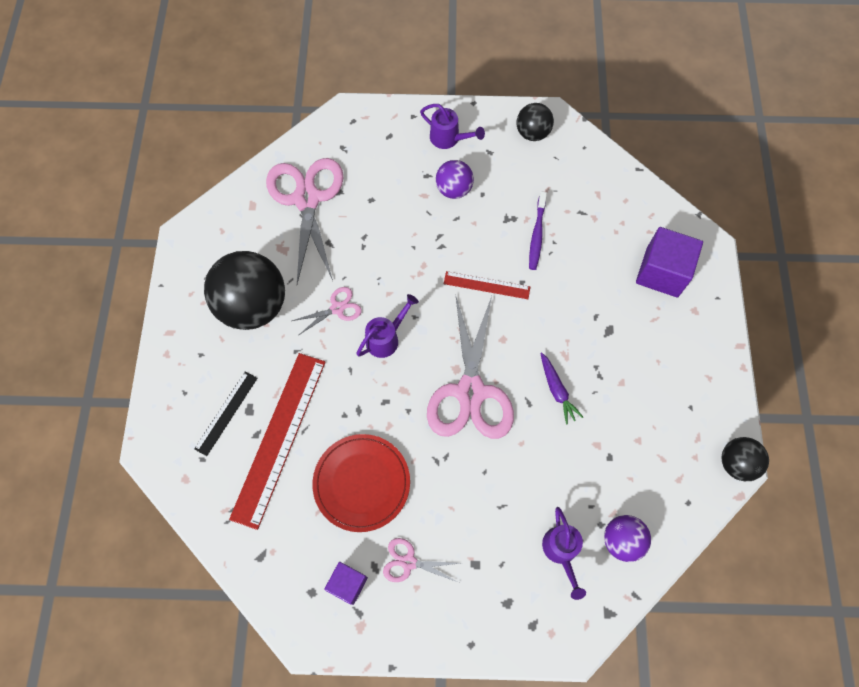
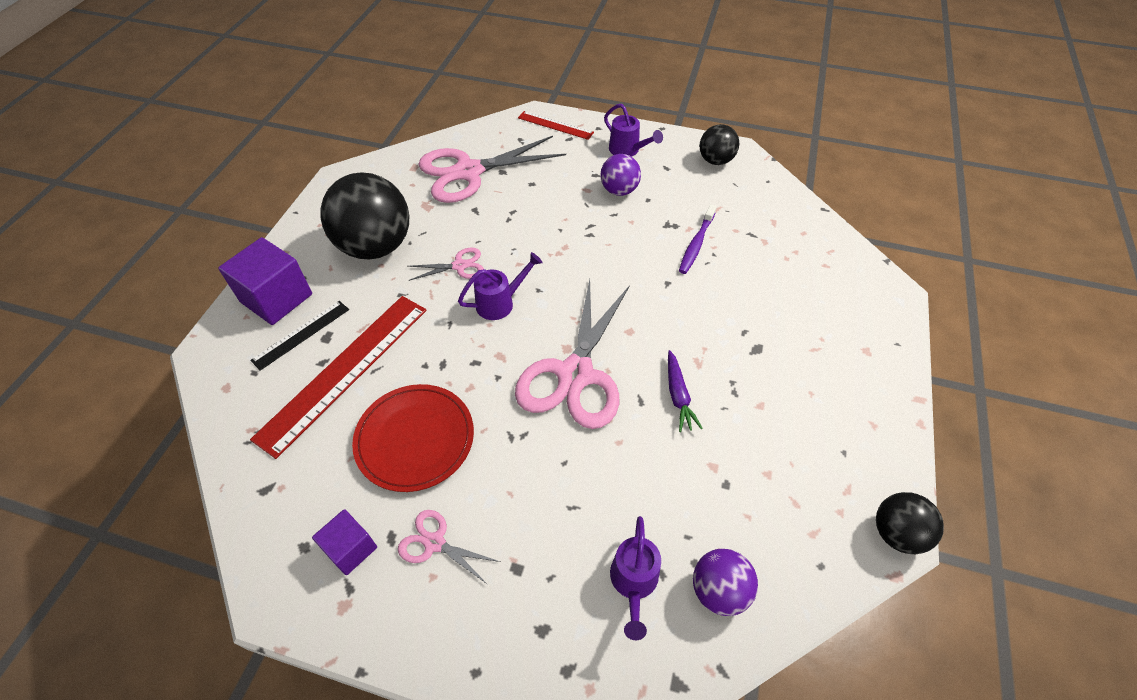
camera: 15 degrees right, 15 degrees down
pink scissors [266,158,344,284] -> pink scissors turned 120 degrees counterclockwise [418,136,566,203]
red ruler [444,271,530,299] -> red ruler moved to [518,111,594,140]
purple cube [636,227,703,297] -> purple cube moved to [218,237,312,325]

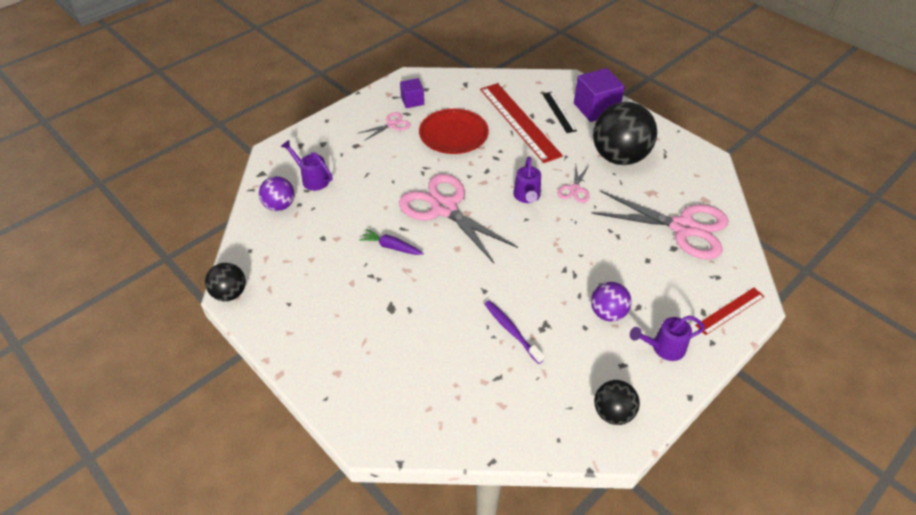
camera: 120 degrees right, 5 degrees down
pink scissors [418,136,566,203] -> pink scissors turned 105 degrees clockwise [592,191,728,259]

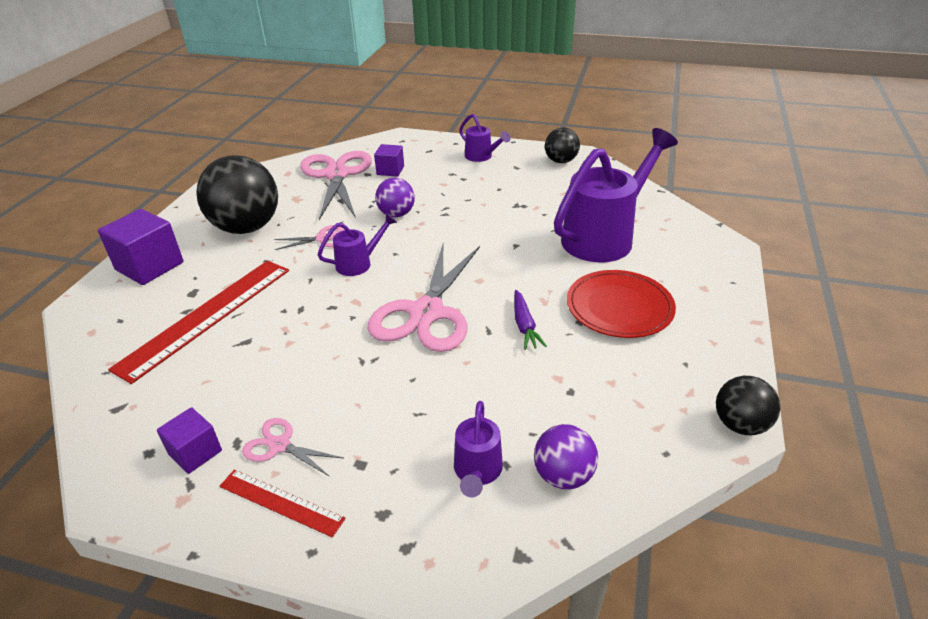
camera: 120 degrees left, 10 degrees down
red plate [419,109,489,154] -> red plate moved to [567,270,676,338]
purple toothbrush [485,300,544,364] -> none
black ruler [542,92,577,133] -> none
purple ball [591,282,632,321] -> purple ball moved to [375,178,415,217]
red ruler [695,288,765,335] -> red ruler moved to [219,470,346,538]
none -> purple cube [374,144,404,177]
none -> purple watering can [554,128,678,262]

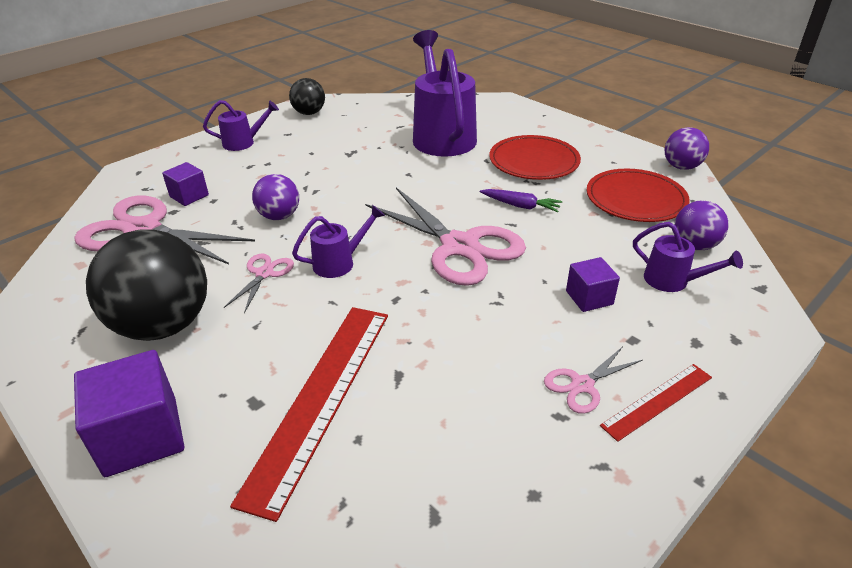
camera: 60 degrees left, 0 degrees up
red ruler [108,261,289,384] -> red ruler turned 45 degrees clockwise [230,307,388,522]
purple cube [157,407,222,474] -> purple cube moved to [566,257,620,312]
purple watering can [317,213,397,276] -> purple watering can turned 60 degrees clockwise [292,205,385,278]
black ball [716,376,780,435] -> purple ball [664,127,709,170]
none -> red plate [587,169,690,222]

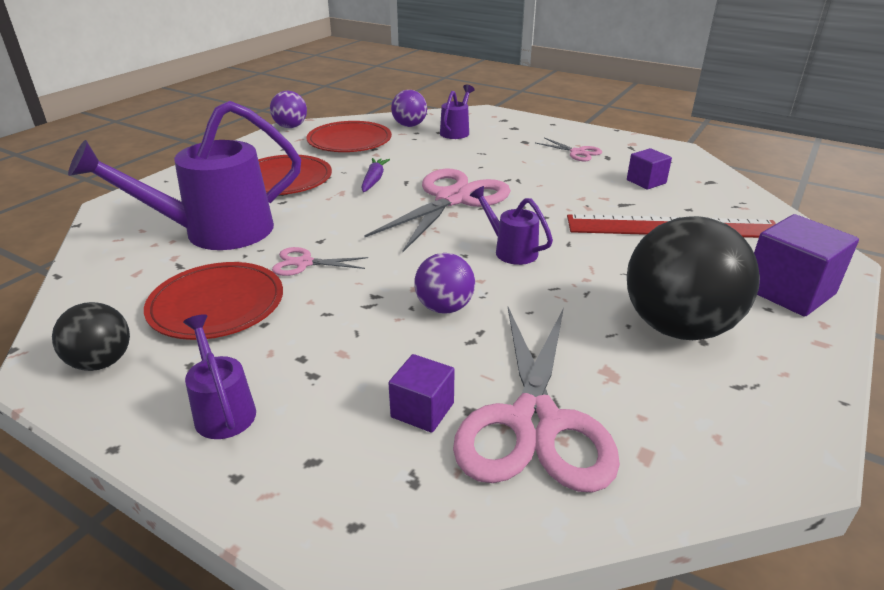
camera: 105 degrees left, 5 degrees down
pink scissors [224,254,294,313] -> pink scissors moved to [272,247,368,276]
purple cube [566,257,620,312] -> purple cube moved to [627,148,672,190]
red ruler [600,364,712,442] -> none
none -> red plate [144,262,283,340]

